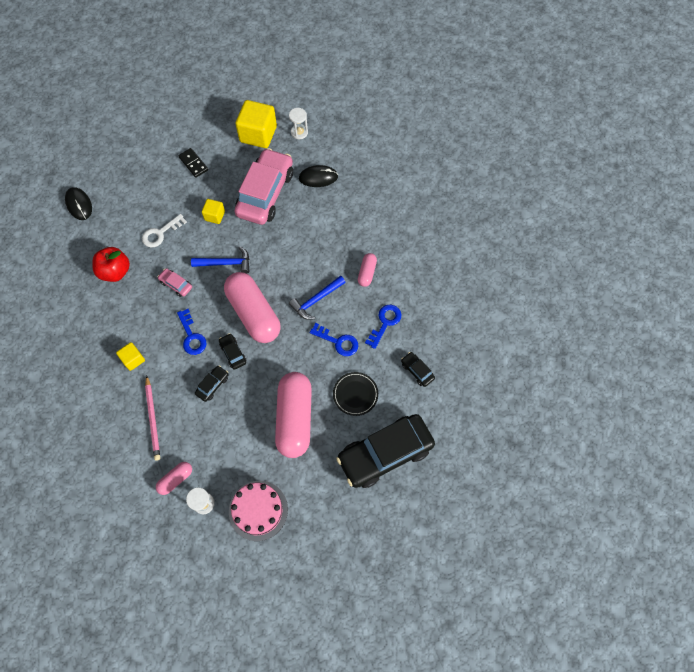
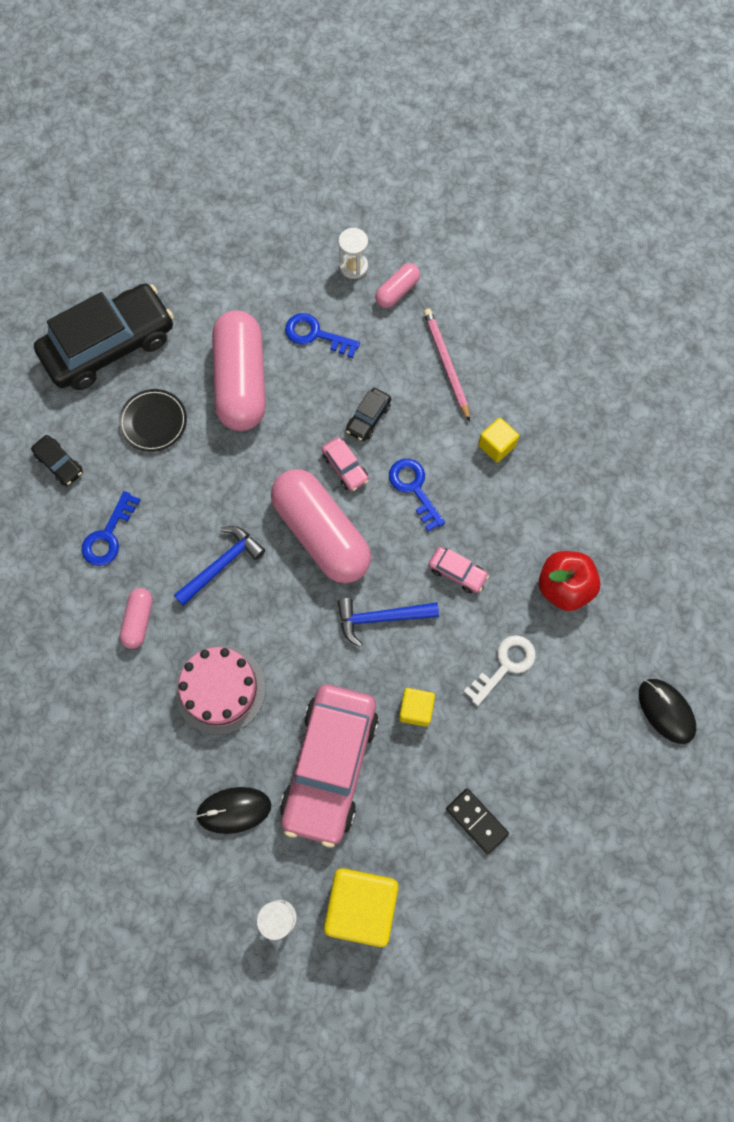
camera: 175 degrees right, 5 degrees up
black car [219,333,246,370] -> pink car [321,437,369,492]
pink cake [229,481,288,541] -> pink cake moved to [176,645,266,735]
blue key [310,323,358,356] -> blue key moved to [285,313,360,358]

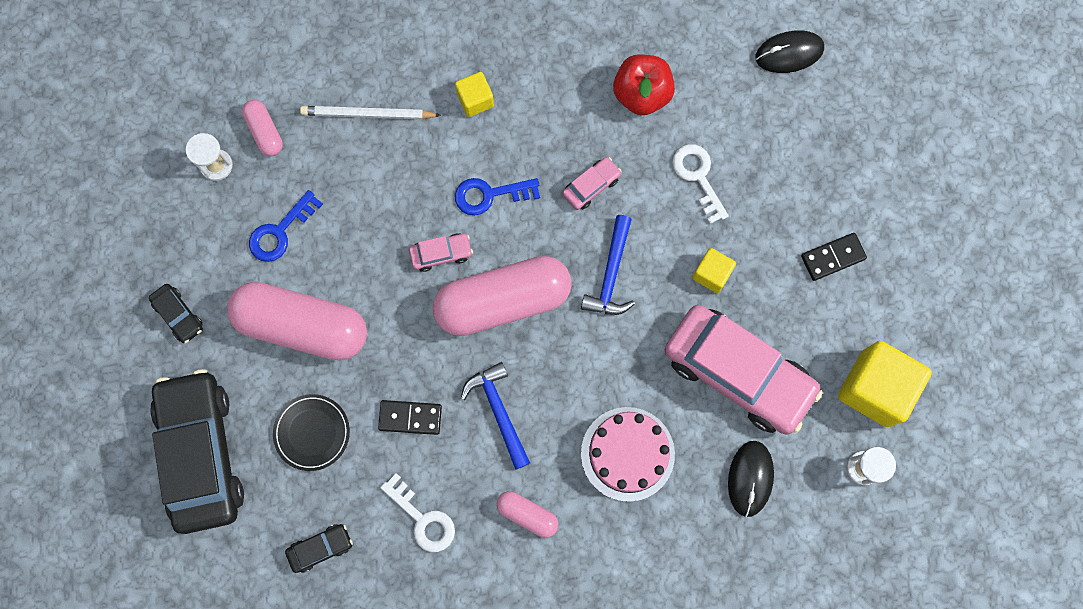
camera: 70 degrees left, 5 degrees up
blue key [81,491,141,566] -> white key [380,473,455,552]
black car [346,388,391,441] -> black car moved to [149,284,203,343]
pink pencil [424,309,470,422] -> white pencil [300,106,441,120]
none -> black domino [378,400,442,435]

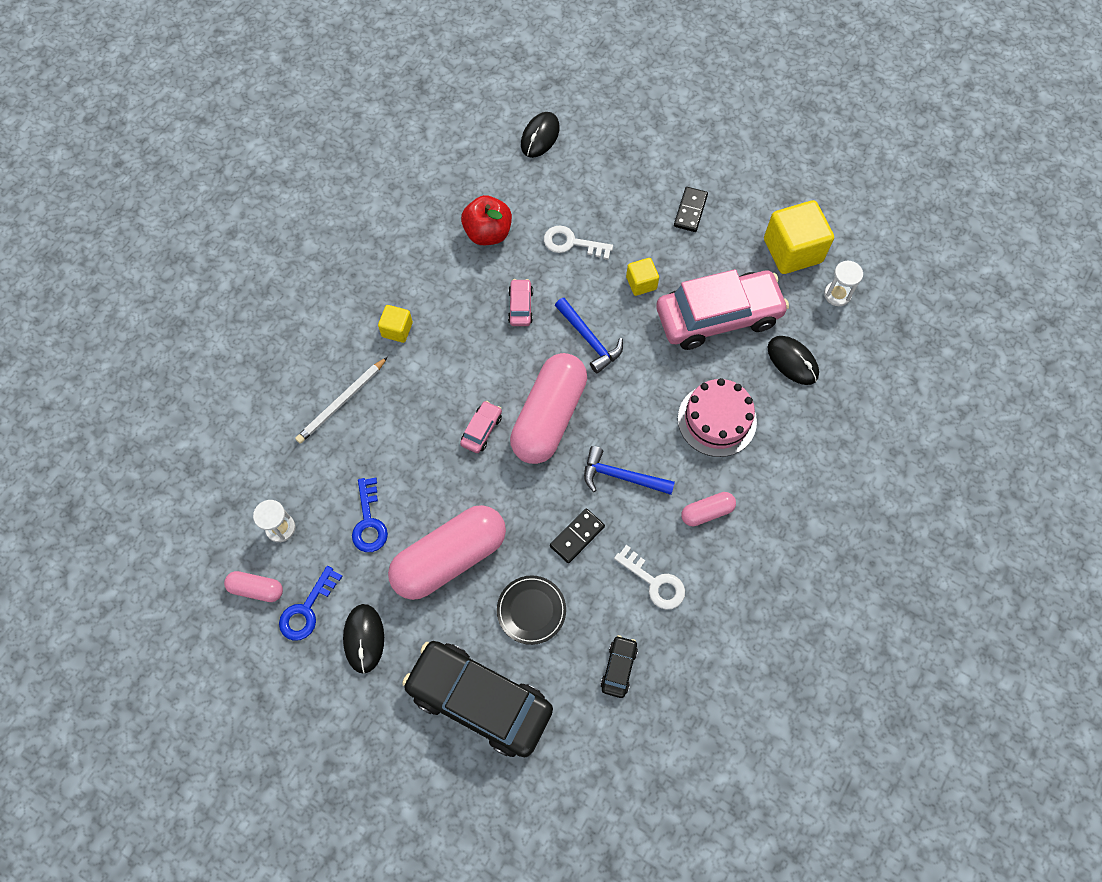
camera: 50 degrees left, 10 degrees down
black car [149,284,203,343] -> black mouse [343,604,384,674]
pink capsule [242,100,283,156] -> pink capsule moved to [224,571,283,602]
white key [380,473,455,552] -> white key turned 45 degrees clockwise [614,545,685,609]
blue key [455,178,540,215] -> blue key moved to [279,566,342,641]

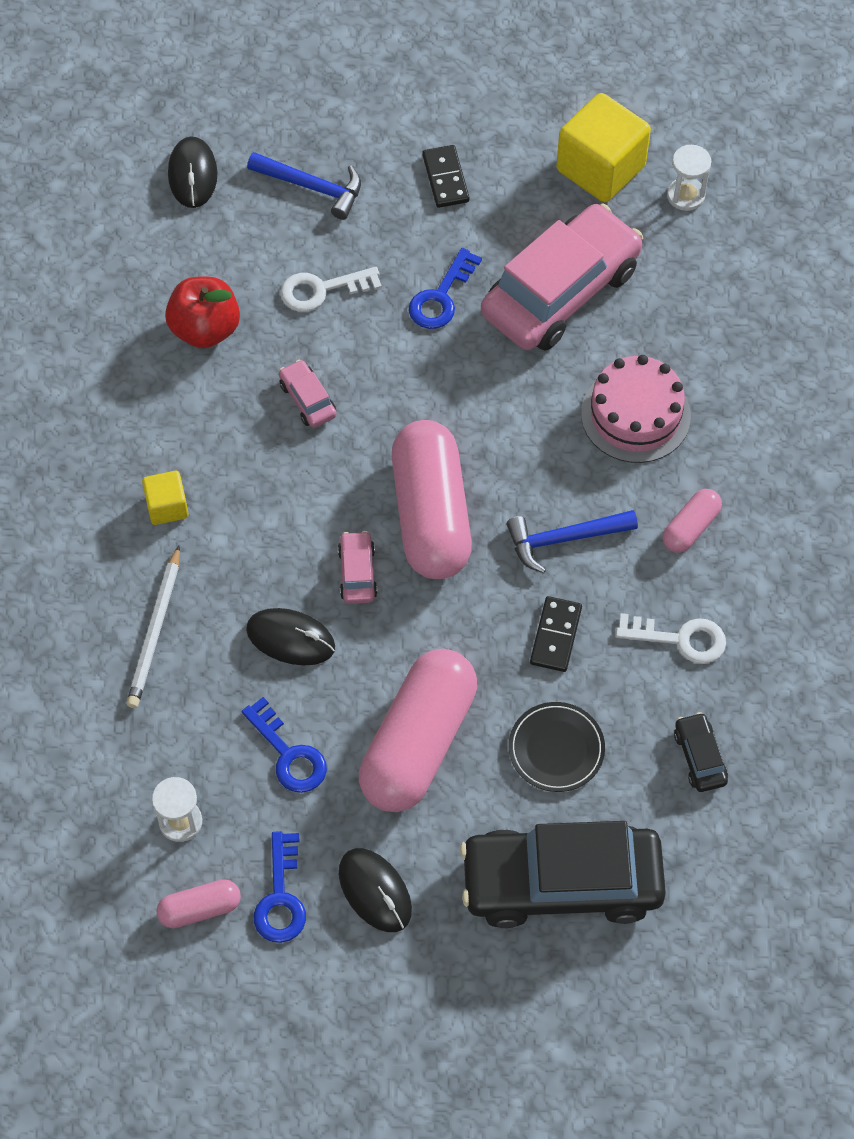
camera: 30 degrees left, 5 degrees down
blue hammer [555,298,623,373] -> blue hammer moved to [247,152,361,220]
yellow cube [626,258,659,296] -> blue key [408,248,482,329]
black mouse [767,336,819,385] -> black mouse moved to [246,608,335,665]

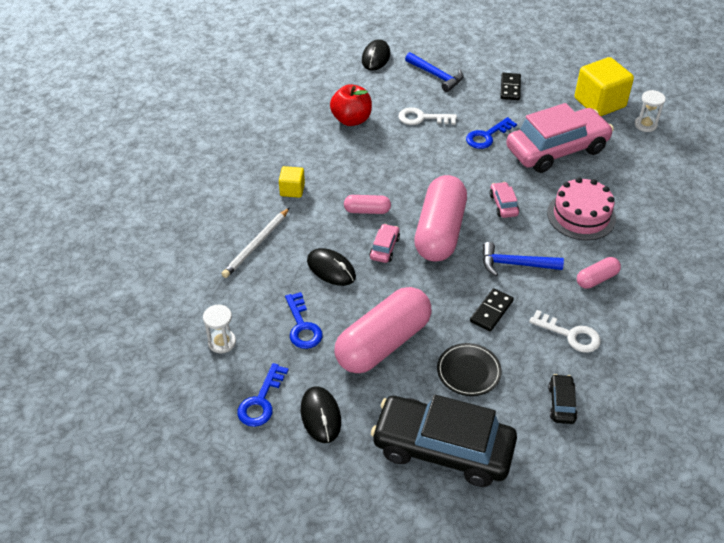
camera: 20 degrees right, 15 degrees down
pink capsule [157,879,241,928] -> pink capsule moved to [344,195,391,214]
pink car [279,360,337,428] -> pink car moved to [489,182,519,218]

